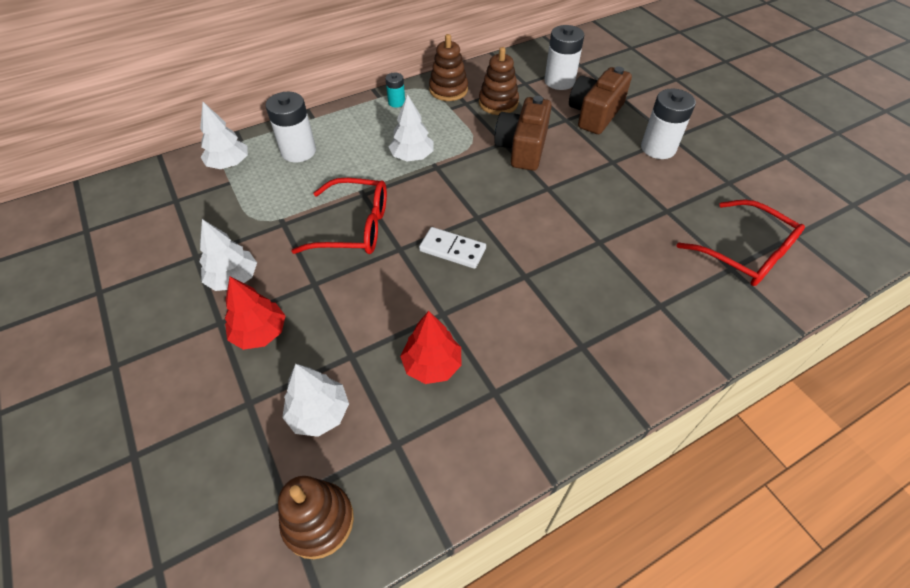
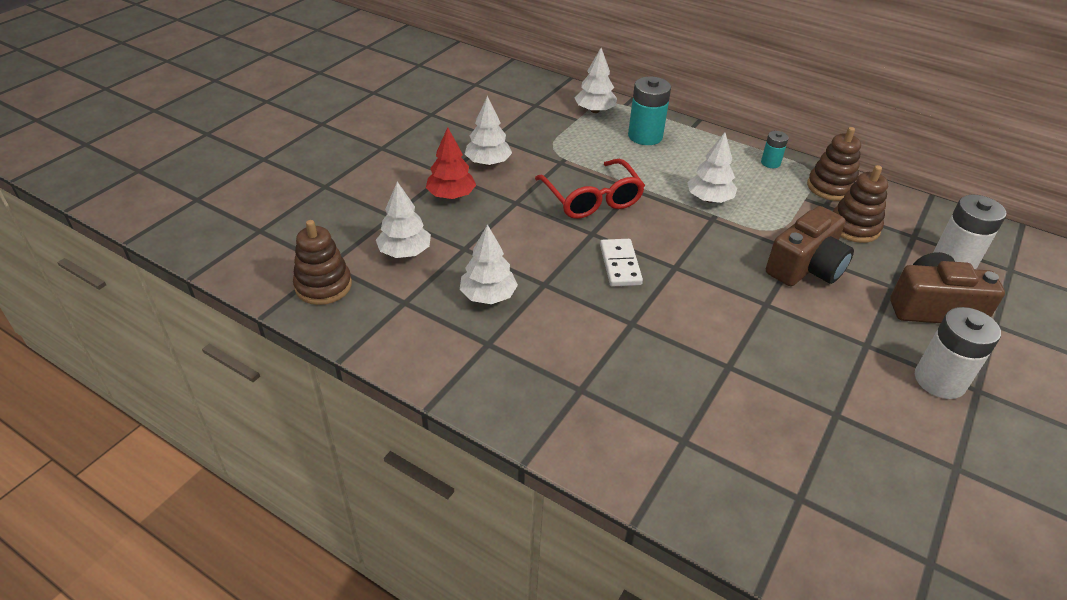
camera: 60 degrees right, 10 degrees down
white battery [265,92,316,163] -> turquoise battery [628,77,671,145]
red tree [400,311,461,384] -> white tree [460,224,518,304]
brown camera [494,96,552,171] -> brown camera turned 150 degrees clockwise [766,206,854,286]
red glasses [677,199,805,286] -> none

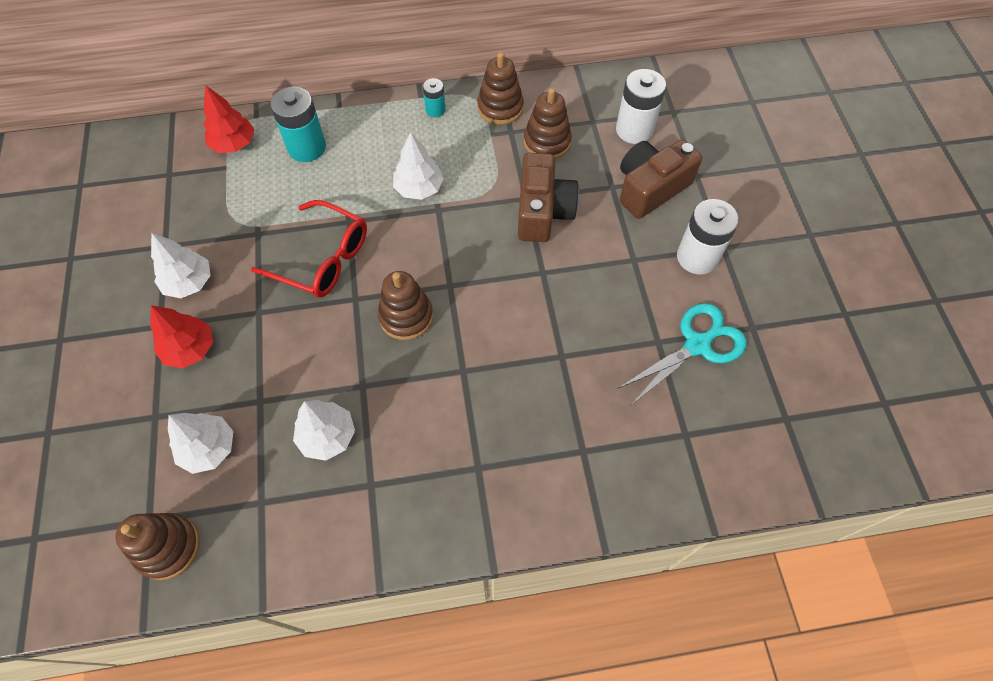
camera: 40 degrees left, 20 degrees up
white tree [575,48,617,113] -> red tree [204,86,254,153]
white domino [600,239,643,287] -> brown stacking toy [378,271,433,340]
none -> turquoise scissors [617,303,746,404]

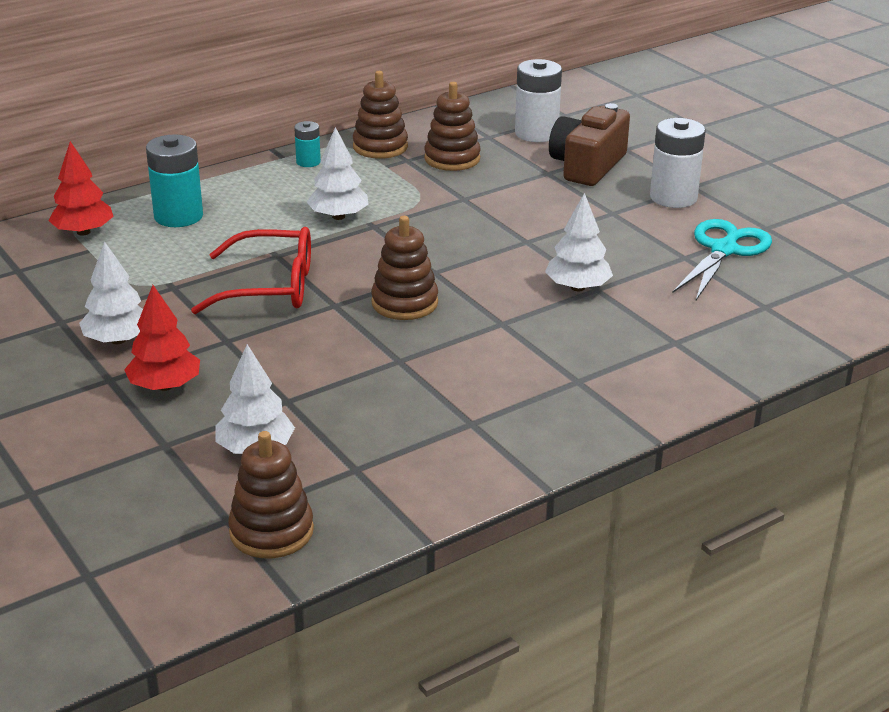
camera: 25 degrees left, 30 degrees down
white tree [293,400,355,461] -> white tree moved to [545,193,613,291]
brown camera [518,153,579,242] -> none

